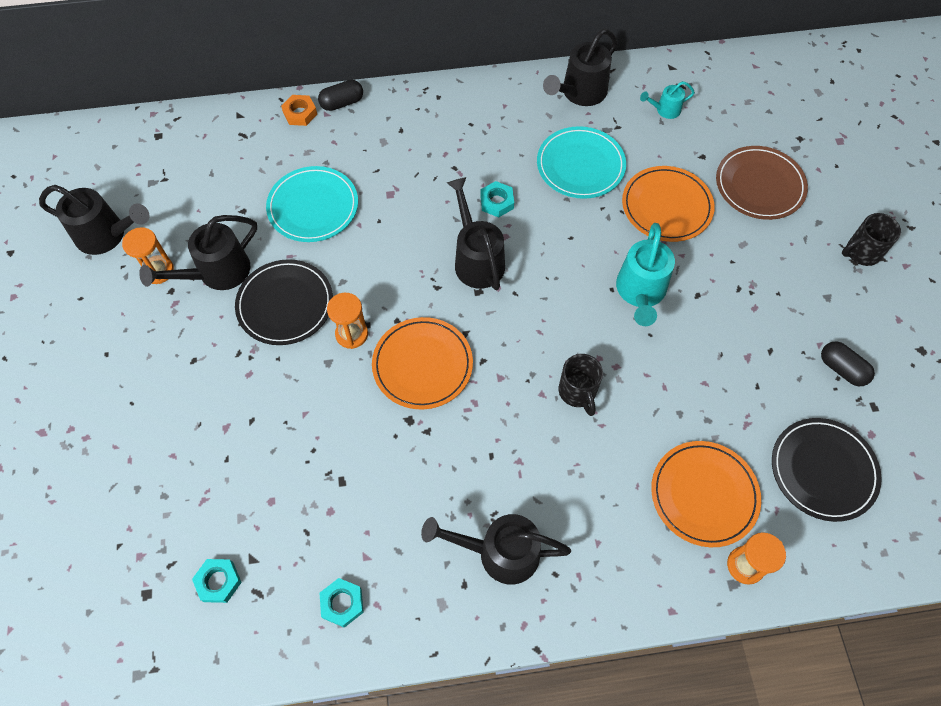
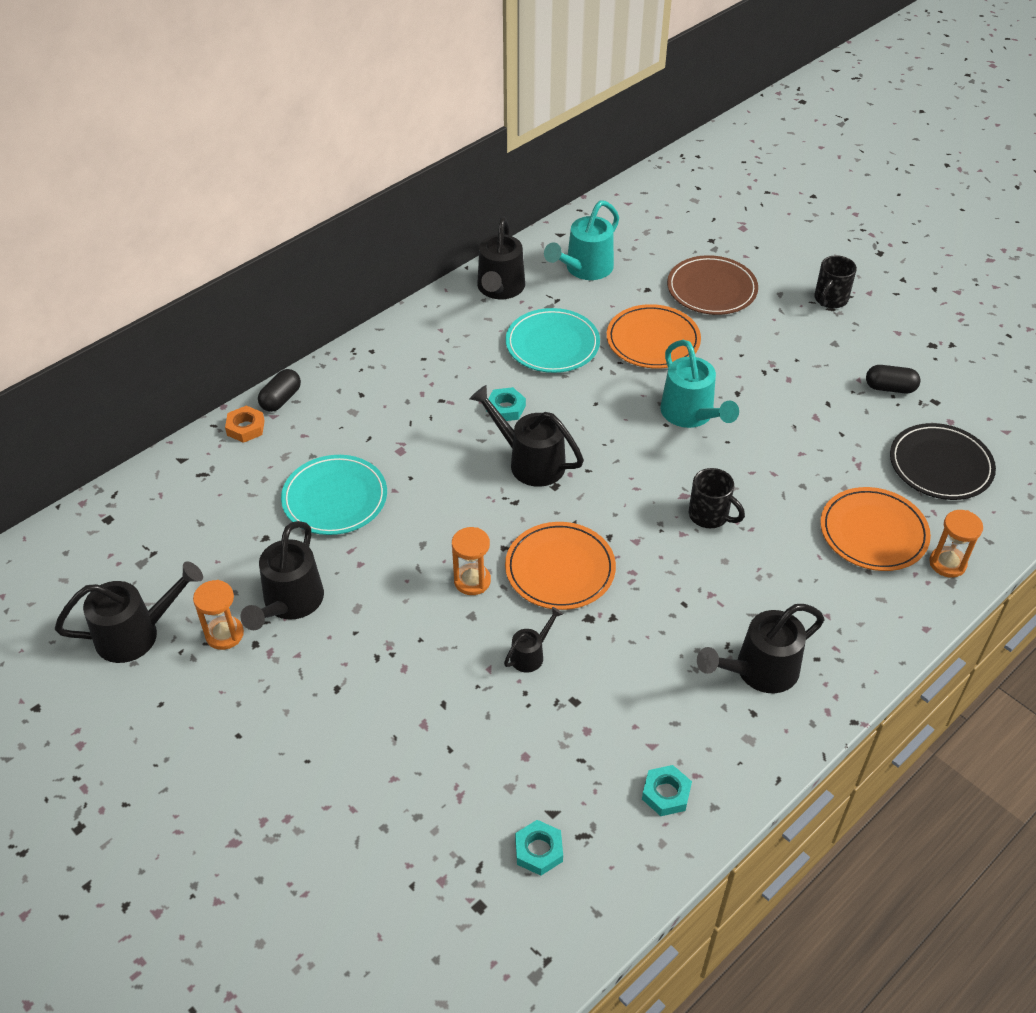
camera: 35 degrees left, 15 degrees down
black plate [235,259,333,345] -> none
turquoise watering can [640,81,695,119] -> turquoise watering can [544,200,619,280], size x1.88
none -> black watering can [504,607,563,672]

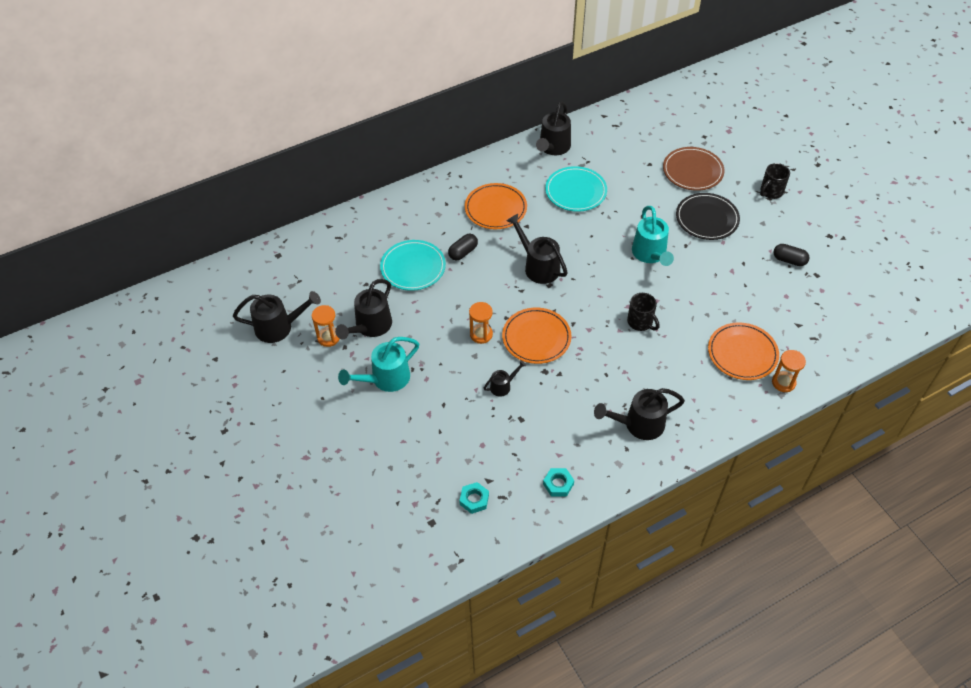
camera: 15 degrees right, 5 degrees up
orange nut [225,406,265,443] -> none
black capsule [258,369,301,412] -> black capsule moved to [448,234,478,260]
turquoise nut [486,387,526,421] -> none
turquoise watering can [544,200,619,280] -> turquoise watering can moved to [338,337,419,392]
orange plate [607,304,701,369] -> orange plate moved to [465,183,527,229]
black plate [890,423,996,500] -> black plate moved to [676,193,740,240]

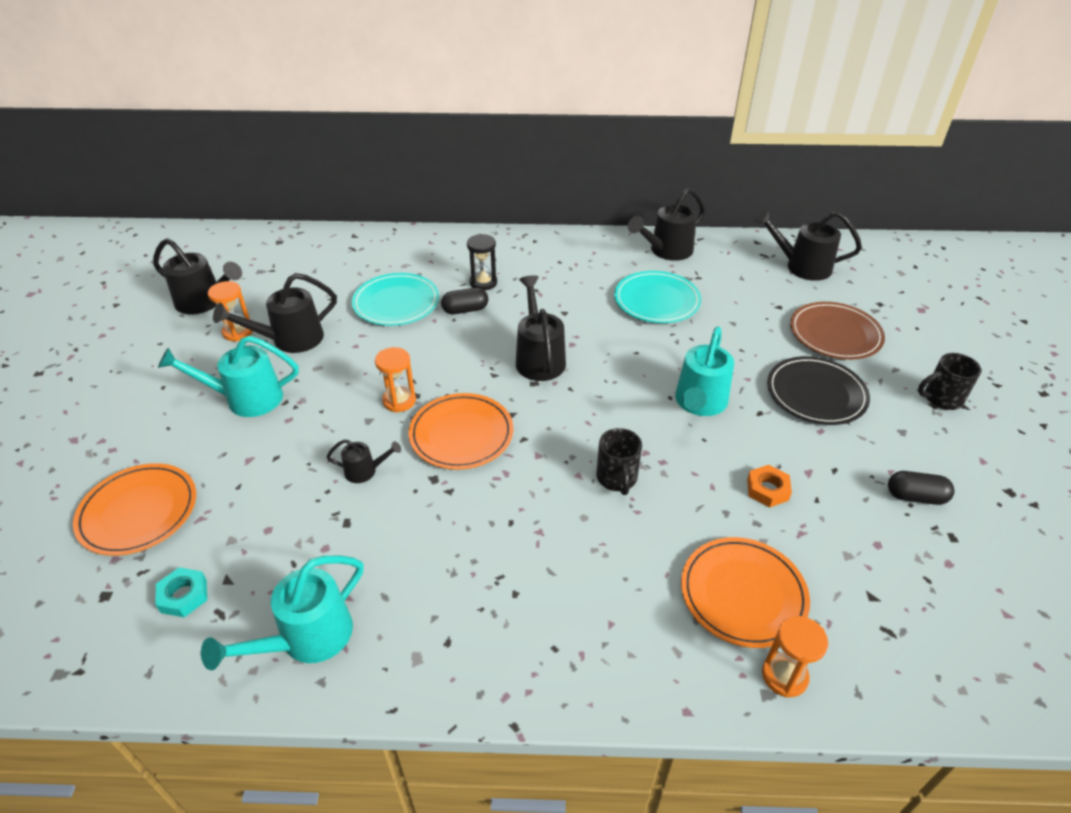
camera: 30 degrees right, 10 degrees down
orange plate [465,183,527,229] -> orange plate moved to [73,463,196,556]
turquoise nut [543,468,574,497] -> turquoise watering can [201,556,363,670]
black watering can [594,388,685,440] -> black watering can moved to [754,209,862,281]
black capsule [773,244,810,266] -> black capsule turned 45 degrees counterclockwise [888,471,955,505]
none -> black hourglass [467,234,497,290]
none -> orange nut [747,465,792,507]

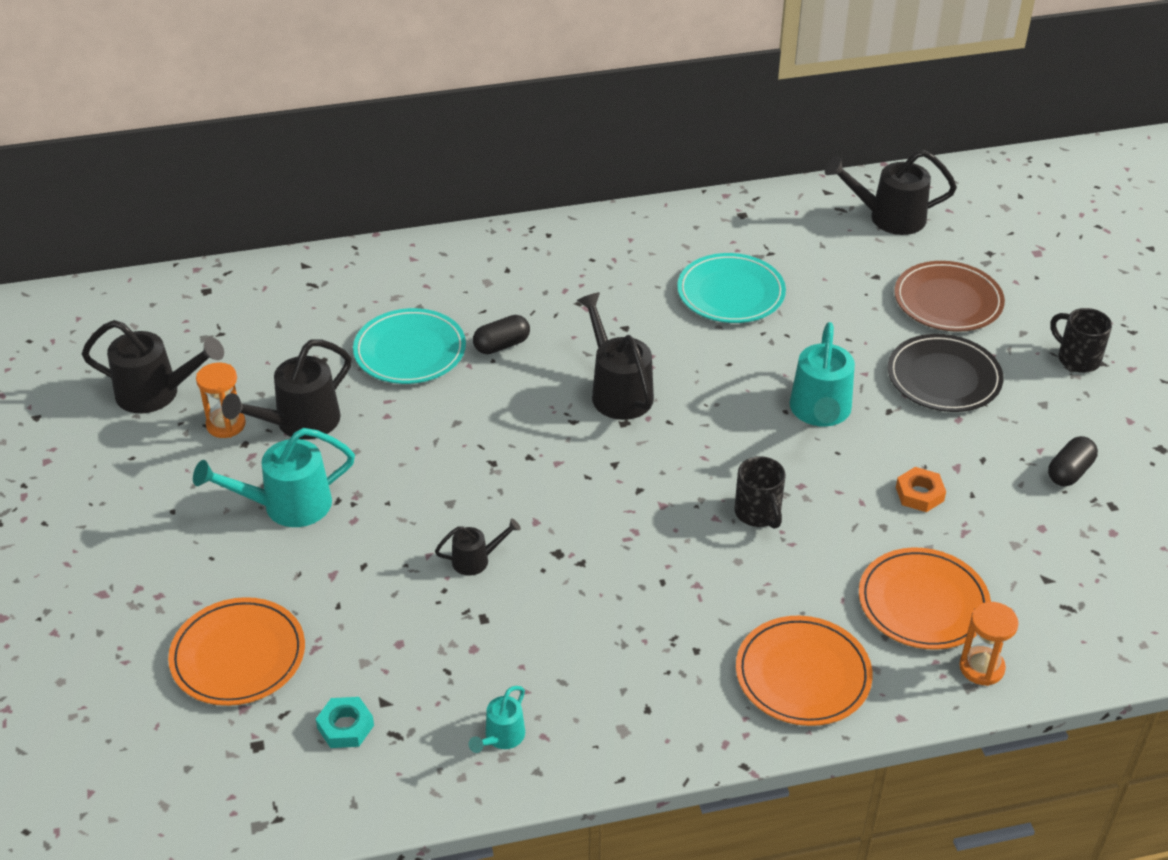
camera: 15 degrees left, 0 degrees up
turquoise watering can [201,556,363,670] -> turquoise watering can [469,686,525,753], size x0.53
orange hourglass [375,347,416,412] -> none
orange plate [409,393,513,470] -> orange plate moved to [736,616,873,726]
black hourglass [467,234,497,290] -> none
black watering can [628,188,705,261] -> none
black capsule [888,471,955,505] -> black capsule turned 45 degrees counterclockwise [1048,436,1098,487]
black mug [918,353,981,410] -> black mug turned 75 degrees clockwise [1050,308,1112,373]

